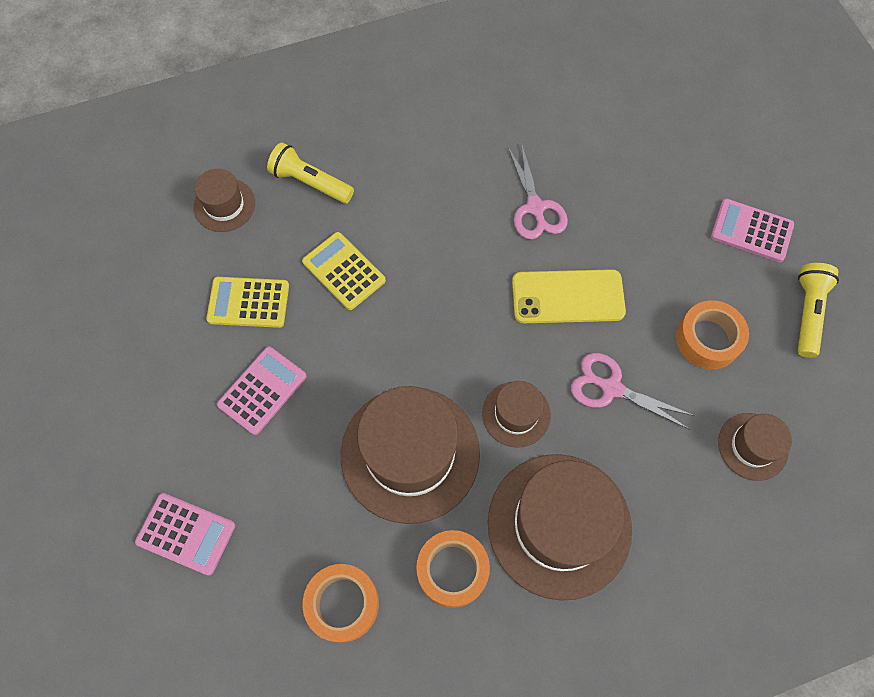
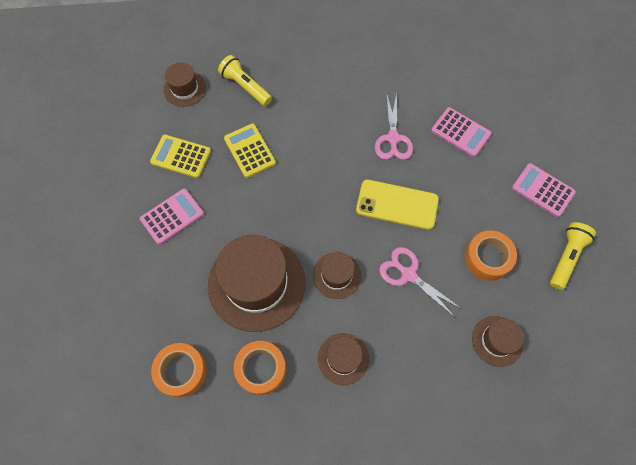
camera: 15 degrees right, 0 degrees up
pink calculator [135,493,235,576] -> pink calculator moved to [431,107,492,157]
brown hat [488,454,632,601] -> brown hat [318,333,369,385], size x0.50

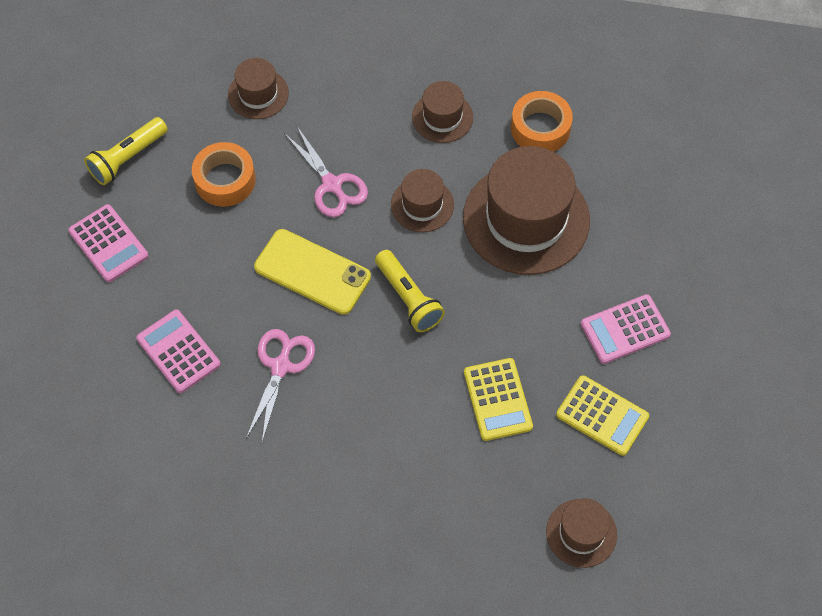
camera: 165 degrees left, 5 degrees down
orange tape [151,343,207,397] -> none
yellow flashlight [218,55,272,106] -> yellow flashlight moved to [375,250,445,332]

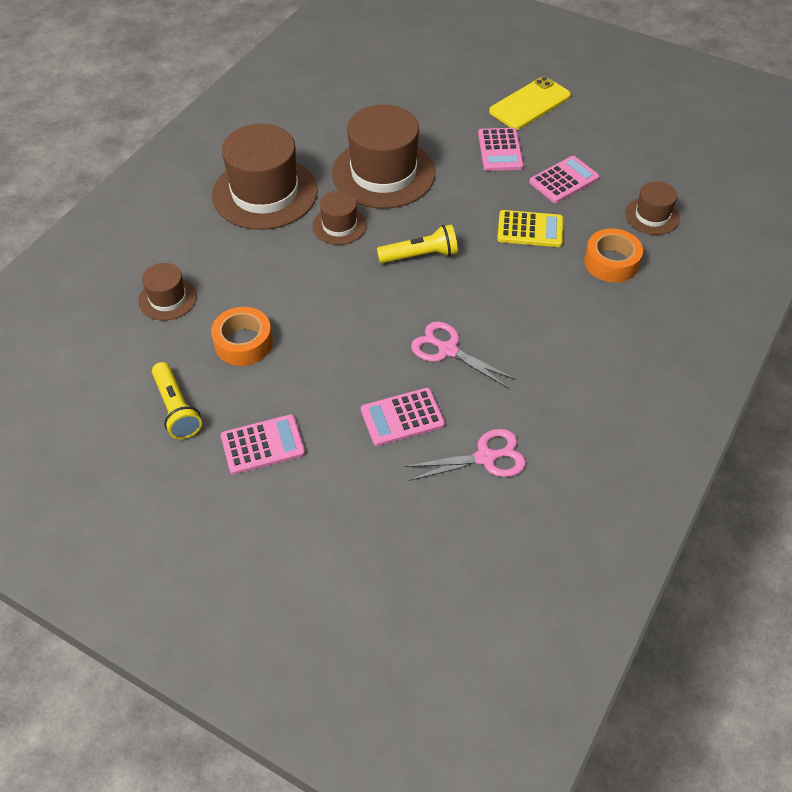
camera: 70 degrees left, 10 degrees down
yellow phone [254,229,371,315] -> yellow phone moved to [489,76,571,130]
pink scissors [284,126,368,217] -> pink scissors moved to [405,429,526,481]
brown hat [412,81,473,143] -> brown hat [212,124,318,230], size x2.00
orange tape [511,91,573,152] -> orange tape moved to [584,228,643,283]
yellow calculator [556,375,649,456] -> pink calculator [529,156,600,203]

